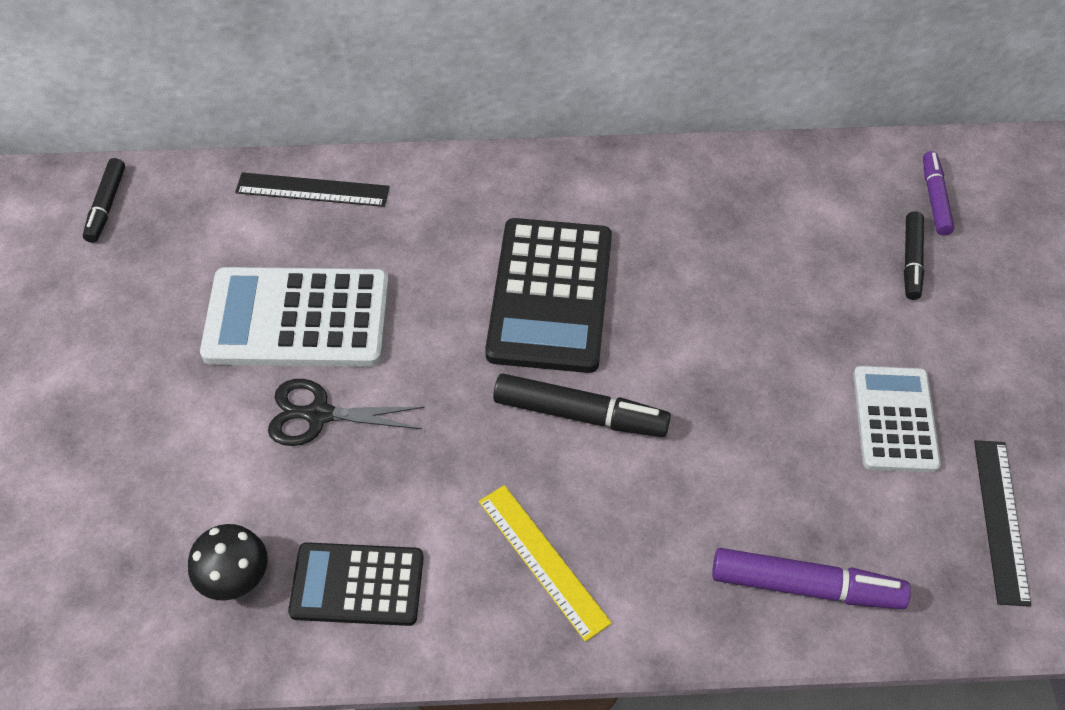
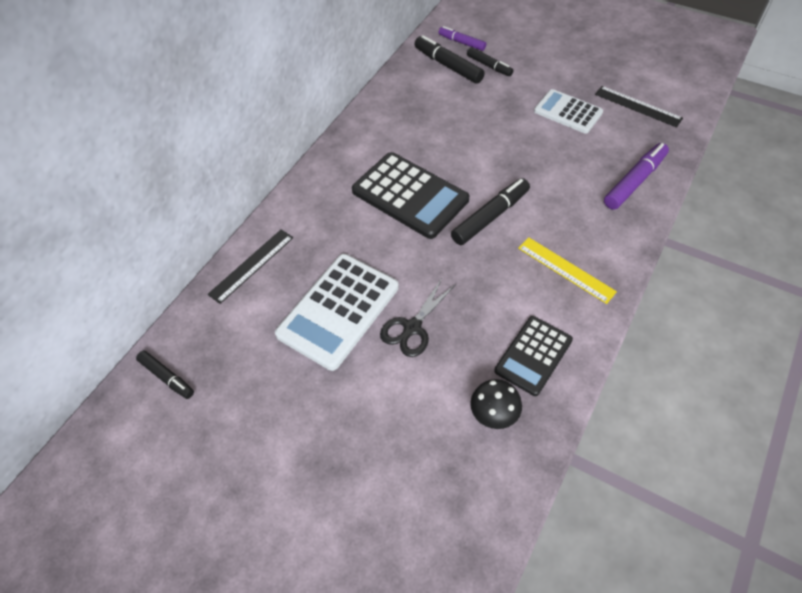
camera: 55 degrees left, 0 degrees up
yellow ruler [479,485,612,642] -> yellow ruler turned 45 degrees clockwise [518,237,617,304]
none -> black marker [415,35,485,84]

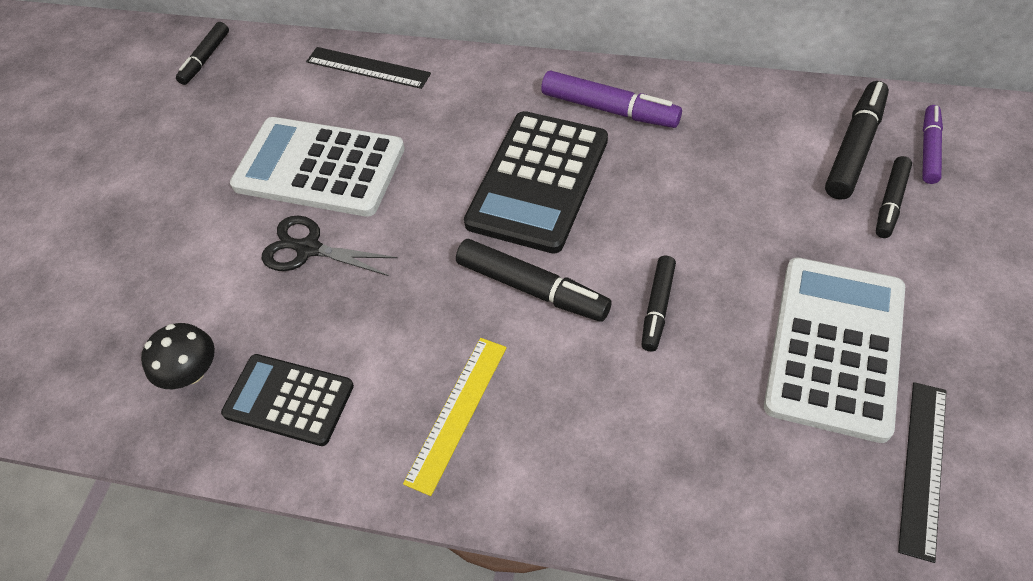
camera: 75 degrees right, 0 degrees up
white calculator [534,89,603,134] -> white calculator [764,258,905,443], size x1.60
purple marker [604,143,669,210] -> purple marker moved to [541,71,682,128]
none -> black marker [641,256,676,352]

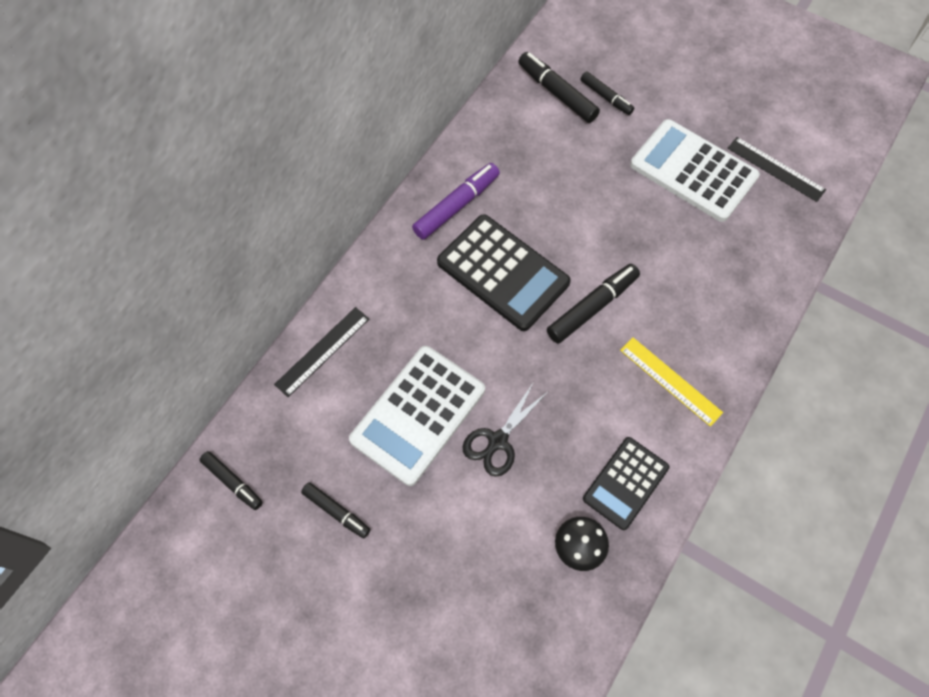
camera: 75 degrees left, 10 degrees up
black marker [641,256,676,352] -> black marker moved to [301,482,371,538]
purple marker [922,105,943,184] -> none

